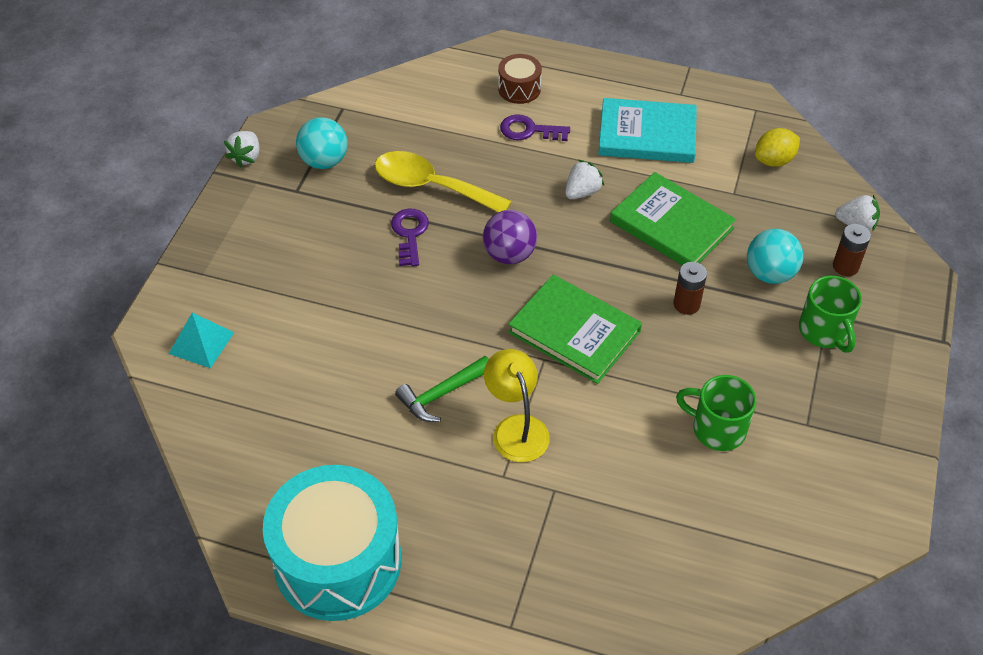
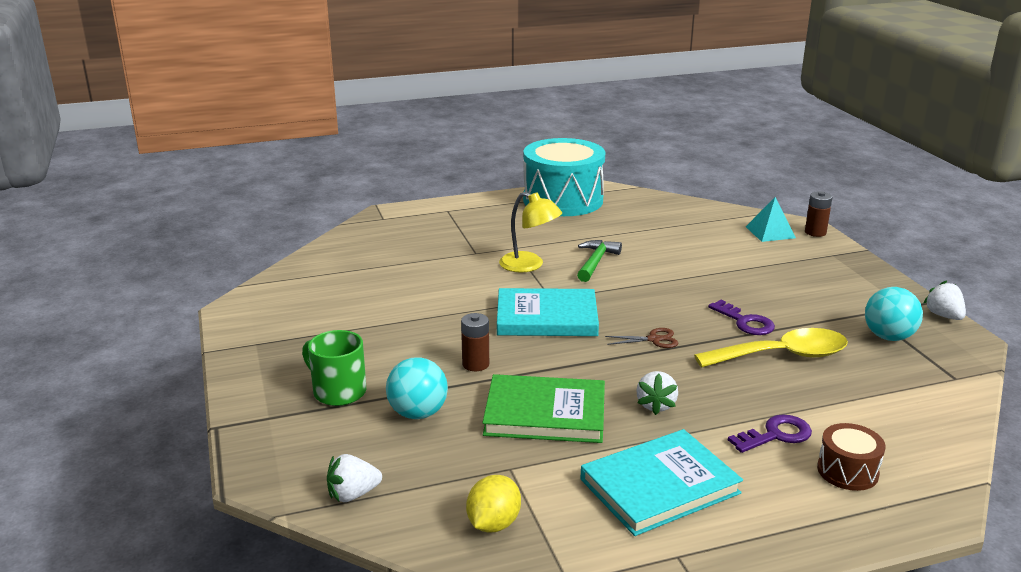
camera: 145 degrees right, 25 degrees down
purple ball [483,210,537,264] -> brown scissors [605,328,678,348]
green book [508,275,642,384] -> turquoise book [497,288,599,336]
green mug [676,375,756,451] -> none
brown battery [833,224,871,276] -> brown battery moved to [805,191,832,237]

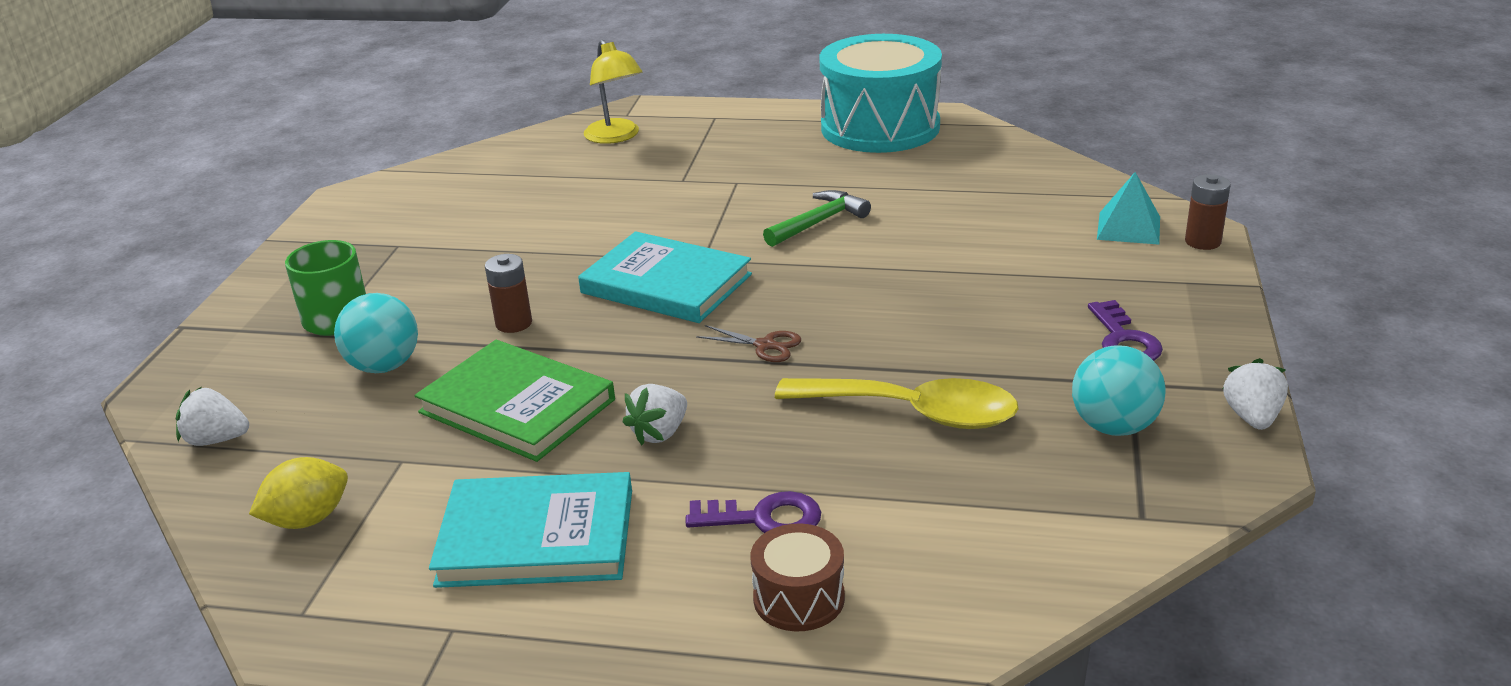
camera: 30 degrees right, 5 degrees up
yellow lamp [499,192,562,272] -> yellow lamp moved to [584,40,642,144]
purple key [708,300,775,335] -> purple key moved to [1088,300,1163,361]

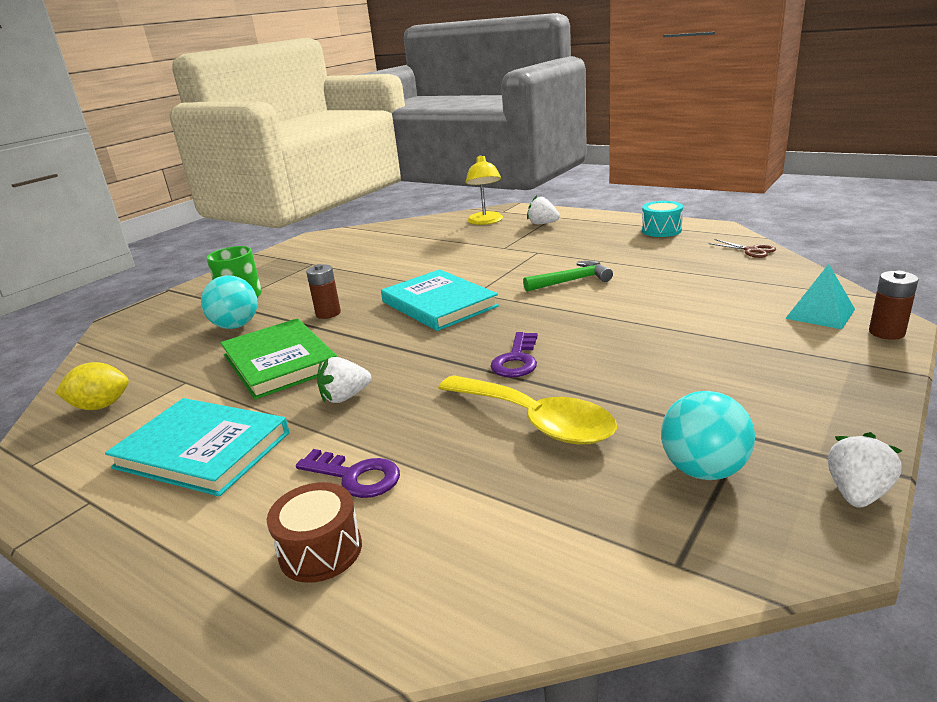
camera: 25 degrees right, 5 degrees down
white strawberry [176,387,249,446] -> white strawberry moved to [527,196,560,224]
brown scissors [696,325,801,362] -> brown scissors moved to [708,239,776,258]
turquoise drum [819,34,942,153] -> turquoise drum [642,201,683,237], size x0.45
purple key [1088,300,1163,361] -> purple key moved to [490,332,538,377]

